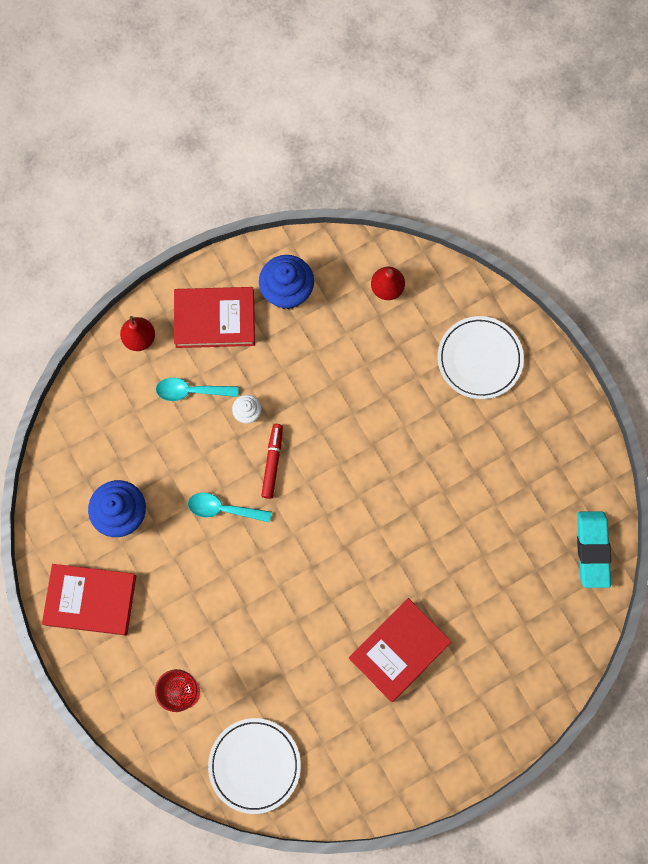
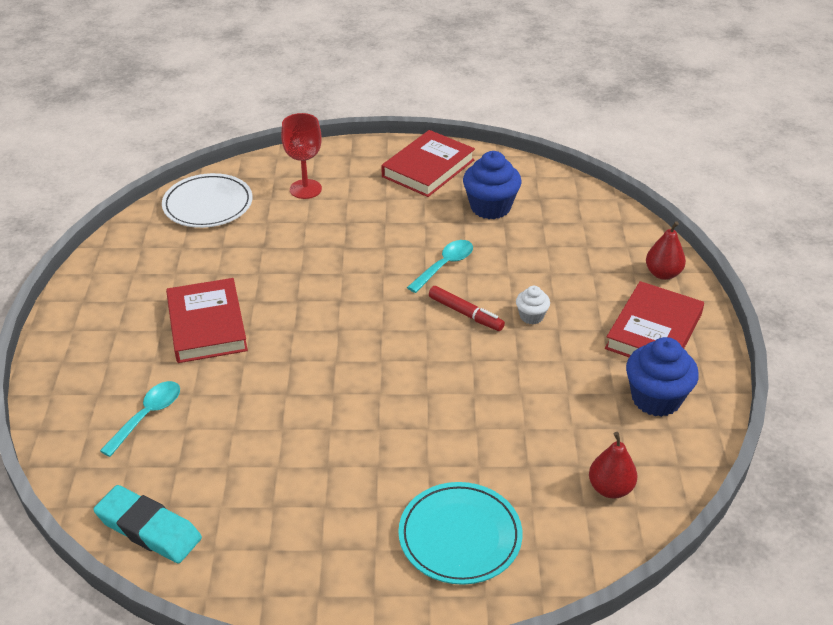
camera: 120 degrees right, 35 degrees down
turquoise spoon [156,378,239,401] -> turquoise spoon moved to [100,381,180,457]
white plate [438,316,524,399] -> turquoise plate [398,482,522,585]

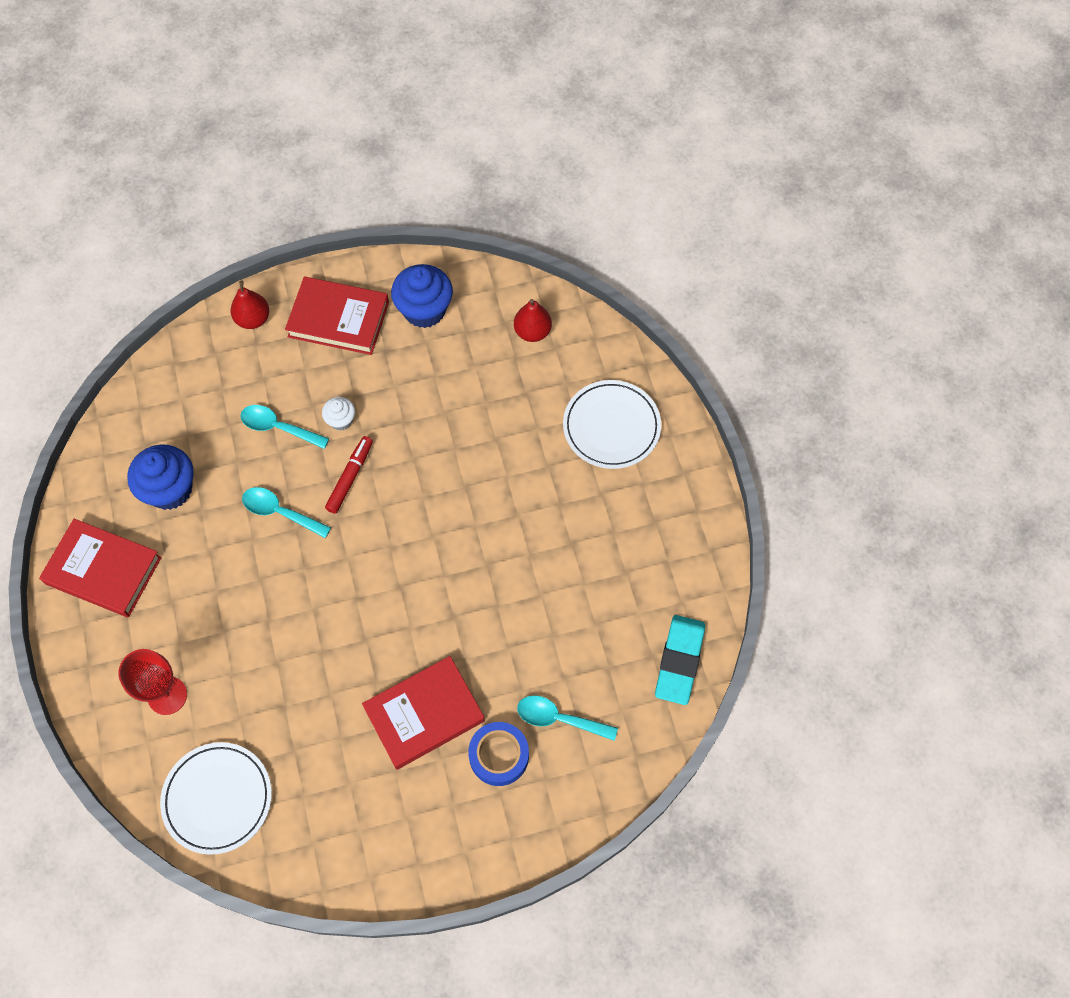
camera: 105 degrees left, 25 degrees up
turquoise plate [398,482,522,585] -> white plate [563,380,661,469]
none -> turquoise spoon [240,405,329,449]
none -> blue tape [468,722,529,786]

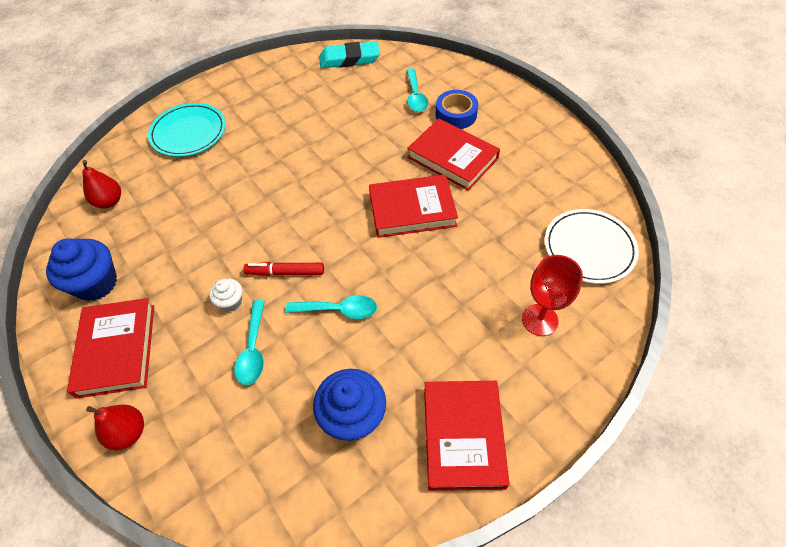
camera: 110 degrees left, 10 degrees down
turquoise spoon [242,487,331,538] -> turquoise spoon turned 90 degrees counterclockwise [286,295,377,319]
white plate [563,380,661,469] -> turquoise plate [148,103,226,157]
none -> red book [369,174,458,238]

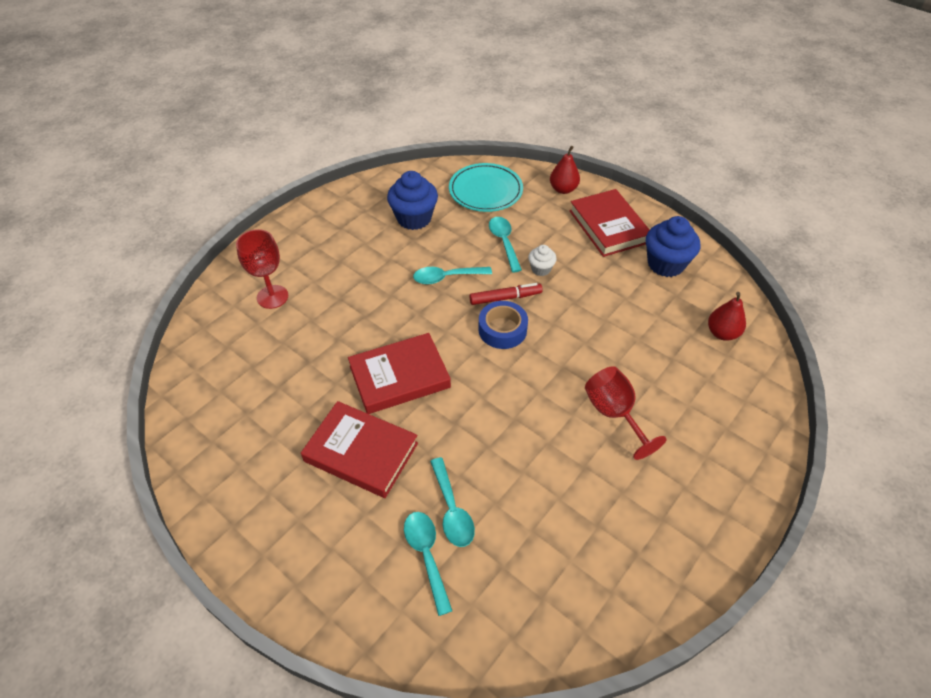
camera: 165 degrees right, 5 degrees down
turquoise plate [148,103,226,157] -> turquoise plate moved to [449,163,523,212]
turquoise eraser [319,41,380,68] -> none
red book [424,381,510,491] -> none
blue tape [436,90,478,129] -> blue tape moved to [478,301,528,349]
white plate [545,209,639,284] -> none
none -> turquoise spoon [430,457,475,547]
none -> red goblet [585,366,667,460]

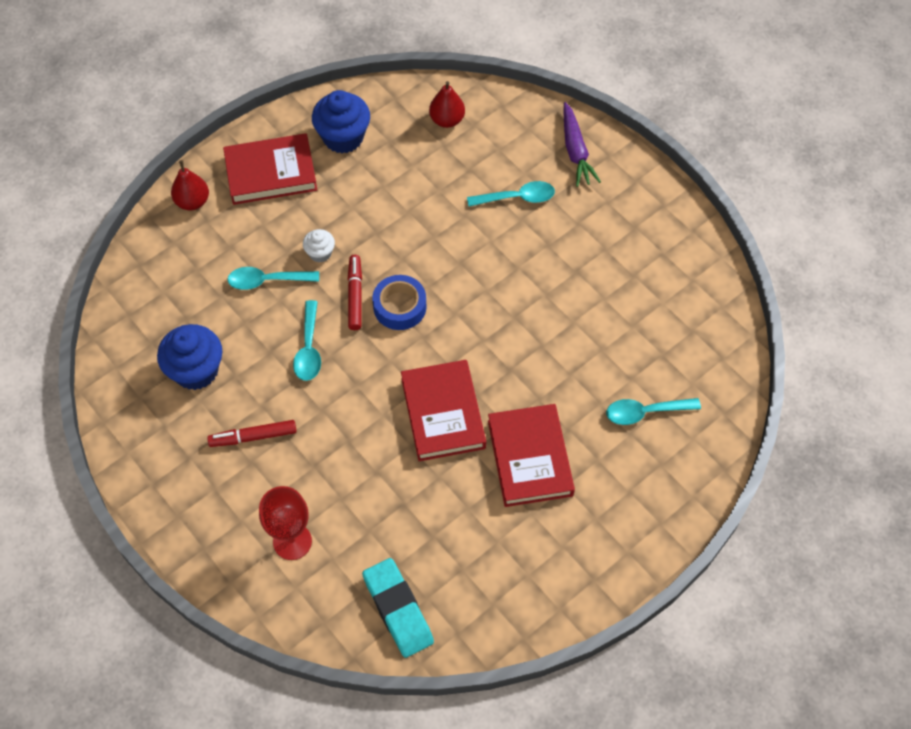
camera: 80 degrees left, 10 degrees up
red book [301,401,418,498] -> red book turned 45 degrees counterclockwise [488,404,575,507]
turquoise spoon [430,457,475,547] -> turquoise spoon moved to [467,181,555,207]
turquoise plate [449,163,523,212] -> none
red goblet [585,366,667,460] -> none
none -> red marker [207,420,296,447]
none -> turquoise eraser [362,558,434,658]
none -> purple carrot [563,102,601,187]

